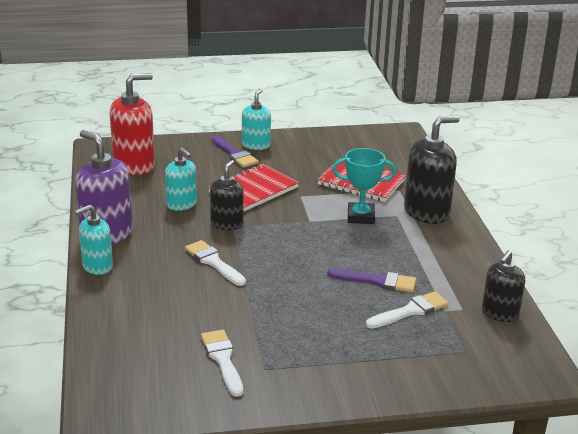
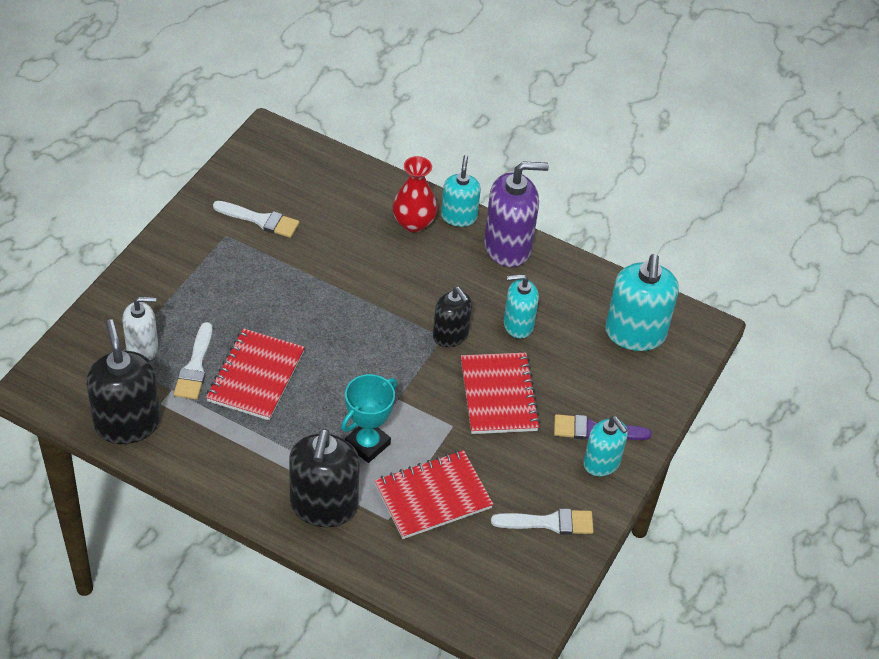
camera: 125 degrees right, 20 degrees up
red soap dispenser [110,73,155,175] -> turquoise soap dispenser [605,254,679,351]
white brush [185,240,246,286] -> white brush moved to [491,508,594,535]
purple brush [327,268,416,292] -> red notebook [206,328,305,420]
black soap dispenser [482,251,525,322] -> black soap dispenser [86,319,161,444], size x1.62
none -> white soap dispenser [122,297,158,360]
none -> red vase [393,156,437,232]

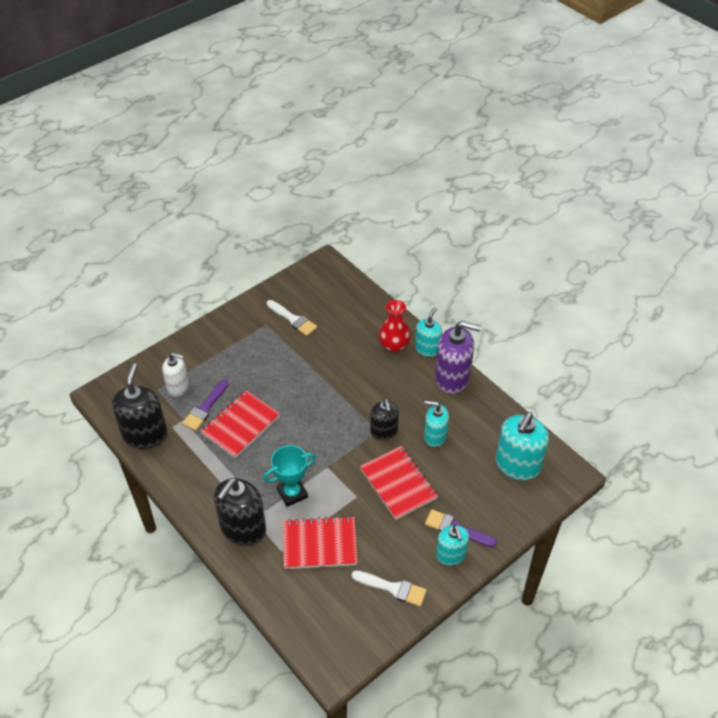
camera: 25 degrees right, 0 degrees up
white brush [174,322,212,400] -> purple brush [182,380,229,431]
red notebook [461,353,541,434] -> red notebook turned 45 degrees counterclockwise [360,446,438,520]

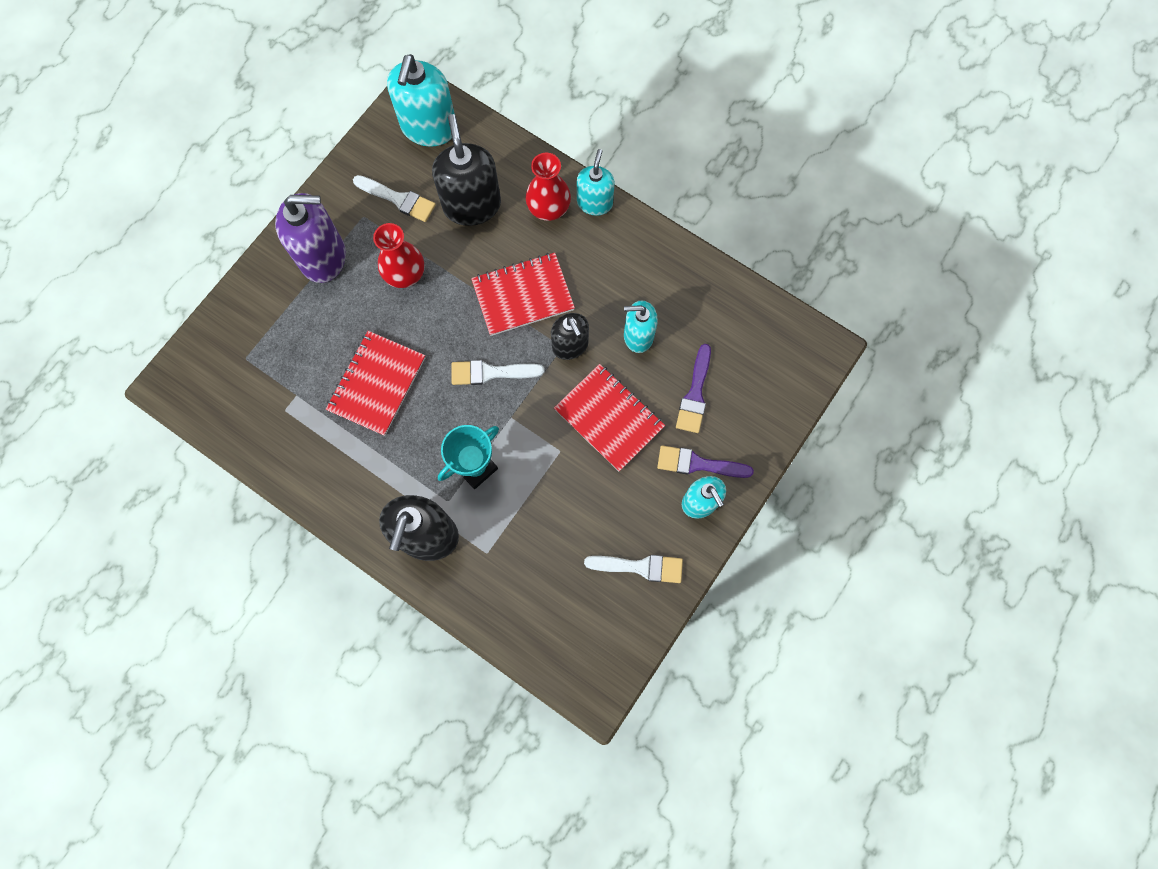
camera: 15 degrees left, 25 degrees up
black soap dispenser [112,363,167,449] -> black soap dispenser moved to [432,114,501,226]
white soap dispenser [162,352,189,397] -> none
purple brush [182,380,229,431] -> purple brush moved to [676,344,711,433]
red notebook [283,516,357,569] -> red notebook moved to [471,253,575,336]
purple soap dispenser [435,321,481,394] -> purple soap dispenser moved to [275,193,346,283]
turquoise soap dispenser [496,412,549,480] -> turquoise soap dispenser moved to [387,54,455,147]
none -> red vase [373,223,425,288]
none -> white brush [451,360,544,385]

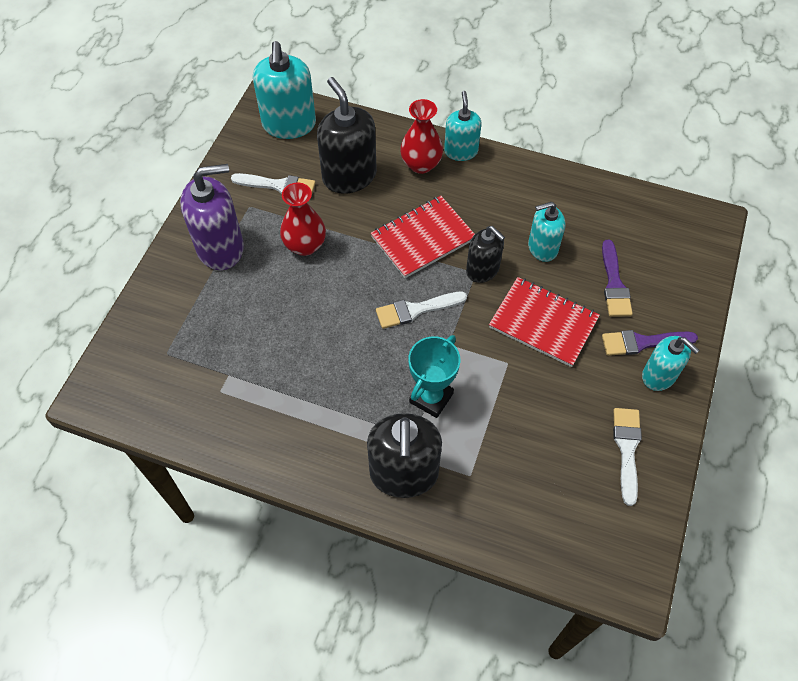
camera: 15 degrees left, 15 degrees down
red notebook [326,331,425,436] -> none
white brush [584,555,683,583] -> white brush turned 75 degrees counterclockwise [613,408,642,506]

